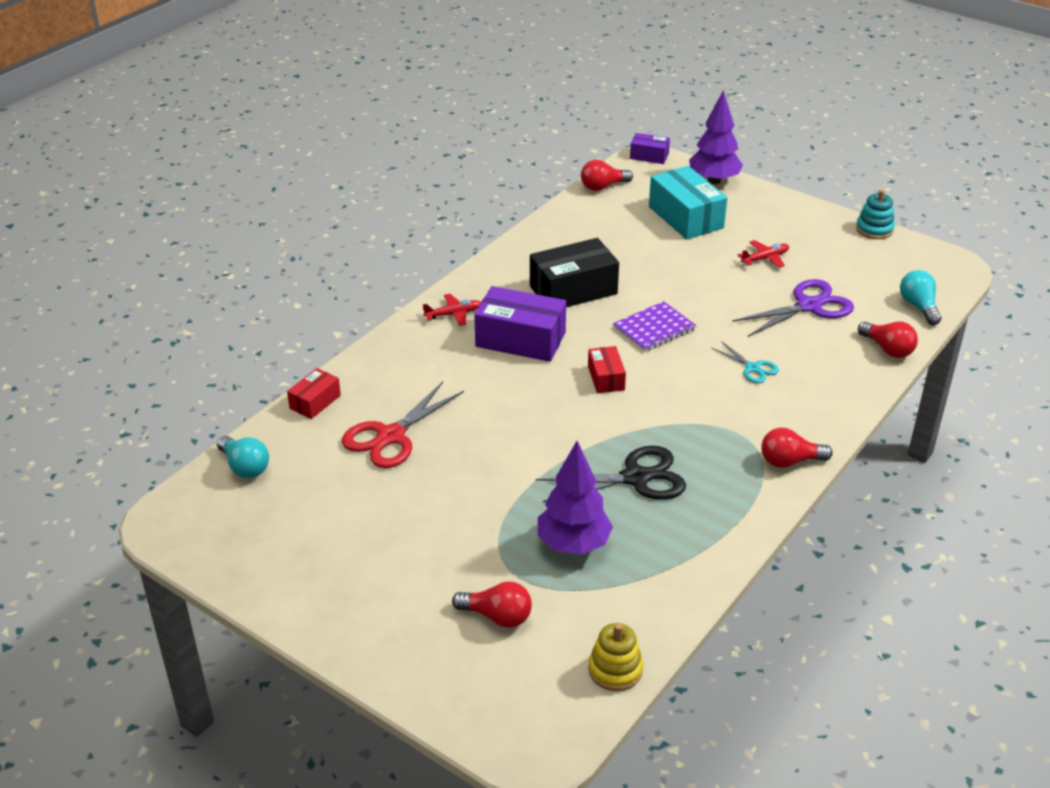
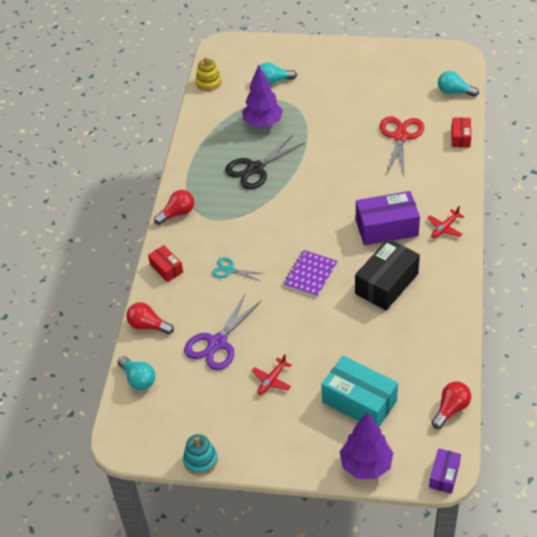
camera: 155 degrees right, 10 degrees up
red light bulb [452,581,532,628] -> turquoise light bulb [260,62,297,85]
red box [588,346,626,393] -> red box moved to [148,245,183,282]
purple box [630,133,670,164] -> purple box turned 60 degrees counterclockwise [429,448,461,494]

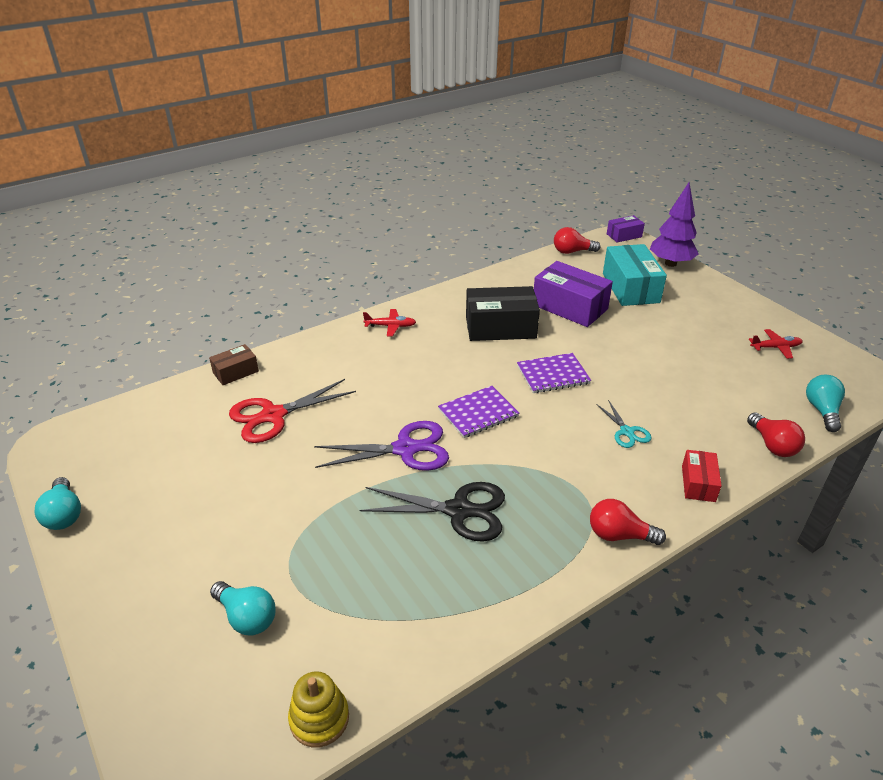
camera: 135 degrees left, 10 degrees down
turquoise stacking toy [183,434,218,475] -> none
purple scissors [184,293,262,371] -> purple scissors moved to [314,421,449,471]
purple tree [242,64,283,127] -> none
red plane [252,354,292,395] -> red plane moved to [749,329,803,359]
purple box [356,191,420,245] -> purple box moved to [534,261,613,327]
turquoise light bulb [438,71,479,97] -> turquoise light bulb moved to [34,477,81,530]
red box [451,117,471,148] -> brown box [209,344,259,385]
none -> purple notebook [438,386,519,438]

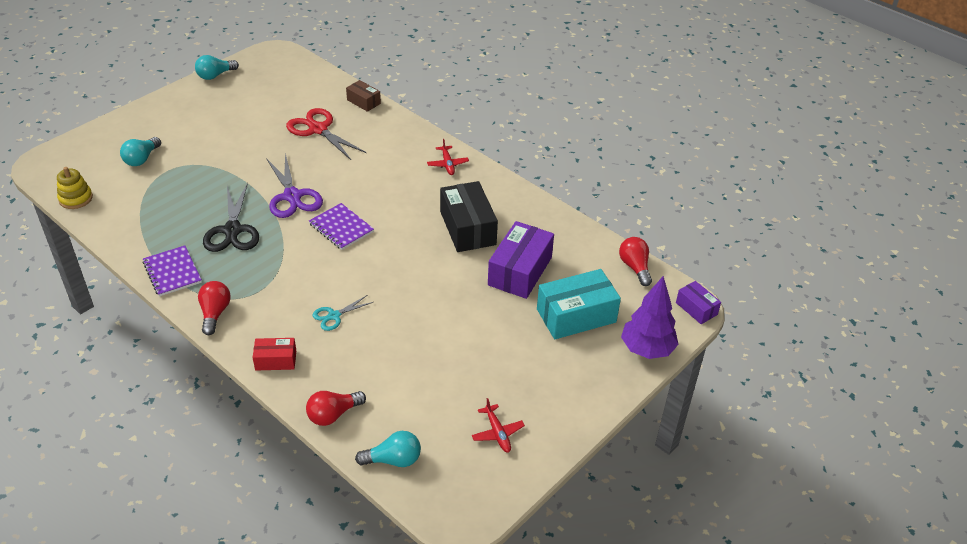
camera: 75 degrees right, 5 degrees up
purple notebook [517,353,591,393] -> purple notebook moved to [143,245,202,296]

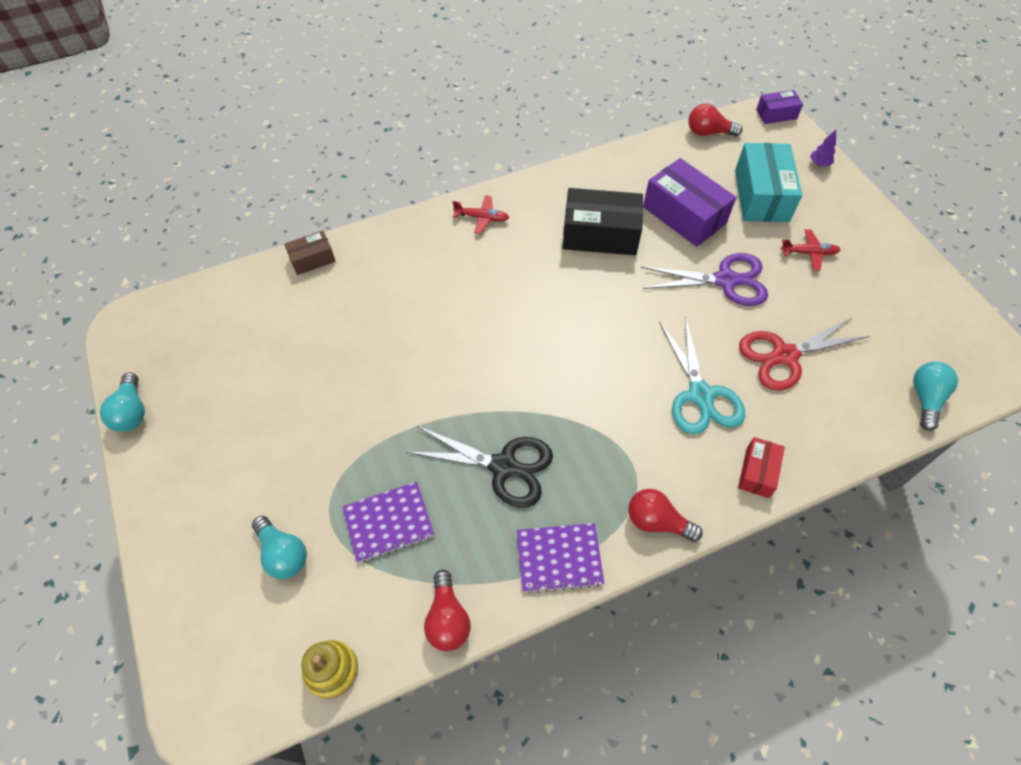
camera: 65 degrees left, 15 degrees up
purple scissors [266,153,323,218] -> purple scissors moved to [641,253,768,306]
red scissors [286,108,366,160] -> red scissors moved to [739,317,870,391]
red light bulb [306,391,366,426] -> red light bulb moved to [424,570,471,651]
purple notebook [309,203,374,250] -> purple notebook moved to [342,482,434,563]
turquoise scissors [313,295,373,331] -> turquoise scissors [659,317,745,435], size x1.83
red plane [472,398,525,453] -> red plane moved to [781,229,841,271]
purple tree [621,276,679,359] -> purple tree [810,130,836,166], size x0.43

